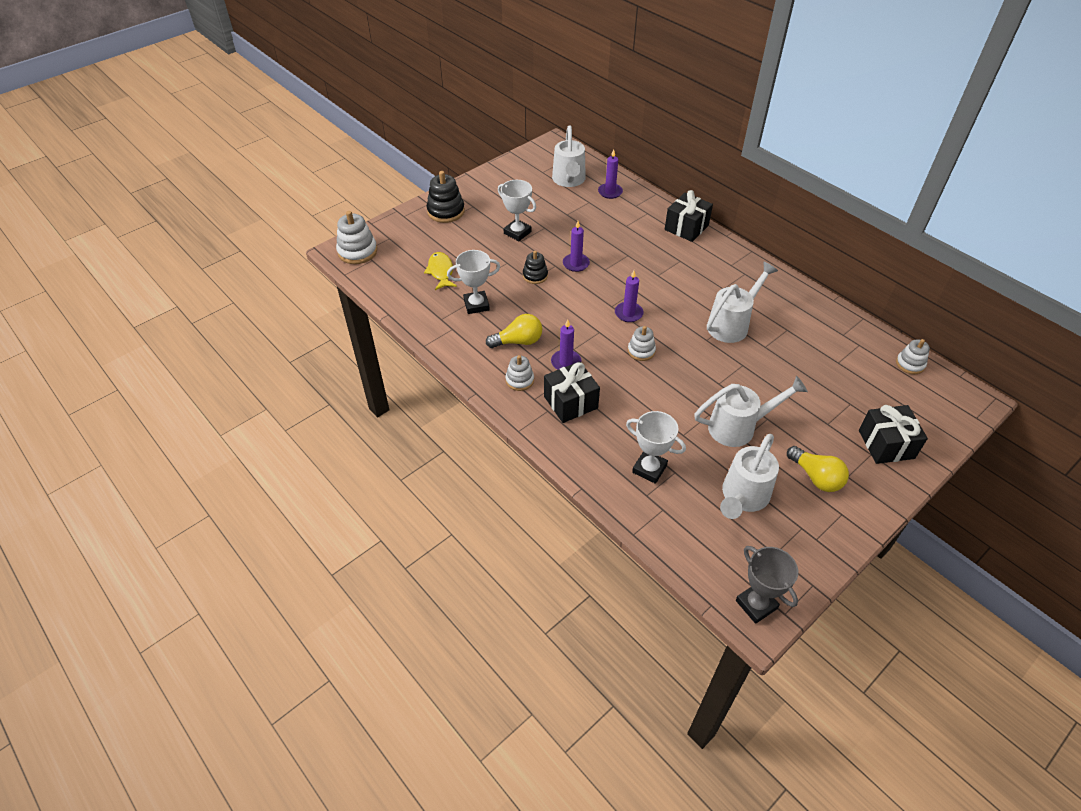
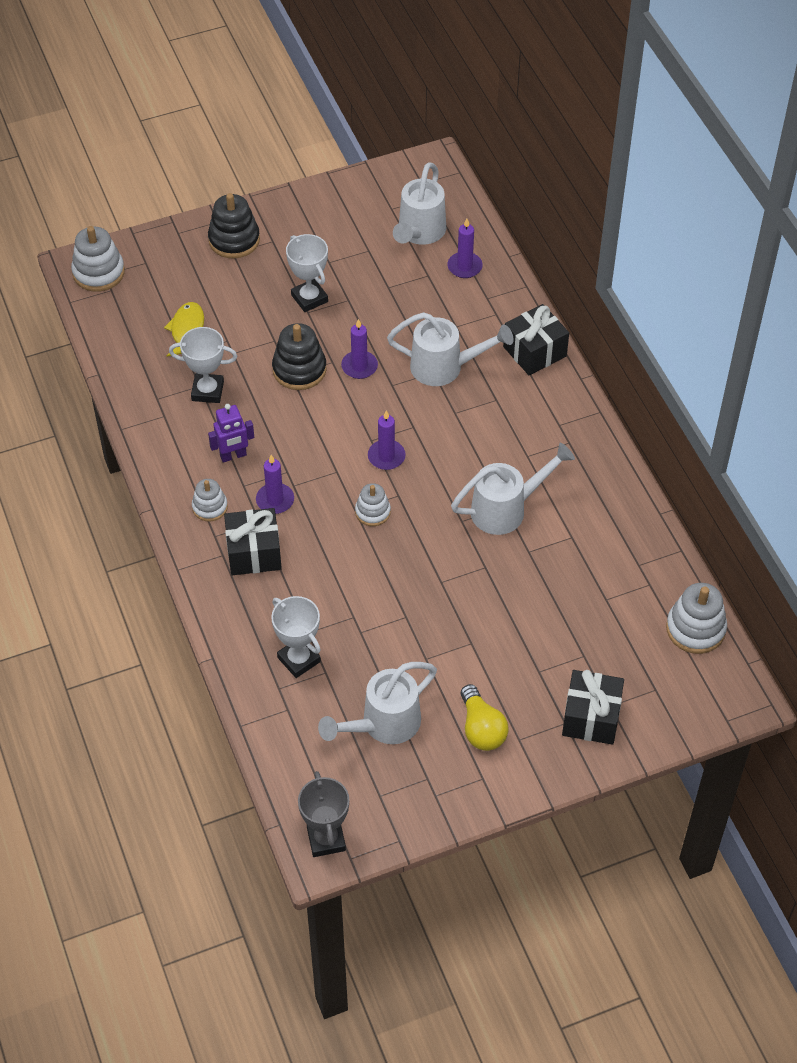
camera: 20 degrees right, 5 degrees up
yellow light bulb [486,314,542,348] -> purple robot [208,404,254,463]
black stacking toy [523,251,548,284] -> black stacking toy [272,323,327,390], size x1.60
white watering can [694,376,808,447] -> white watering can moved to [387,312,513,386]
white stacking toy [896,339,930,374] -> white stacking toy [666,583,727,654], size x1.60

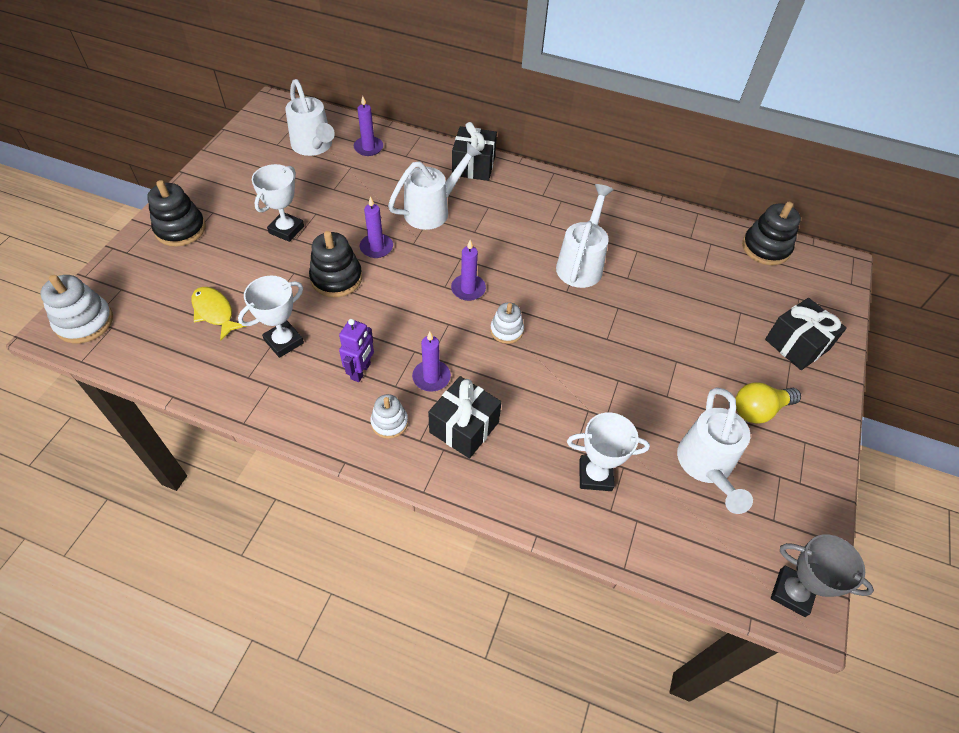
camera: 50 degrees left, 0 degrees up
white trophy [286,234,328,312] -> white trophy turned 75 degrees counterclockwise [252,164,304,242]
yellow light bulb [461,684,508,751] -> yellow light bulb turned 135 degrees clockwise [735,382,801,424]
white stacking toy [666,583,727,654] -> black stacking toy [742,202,801,265]

